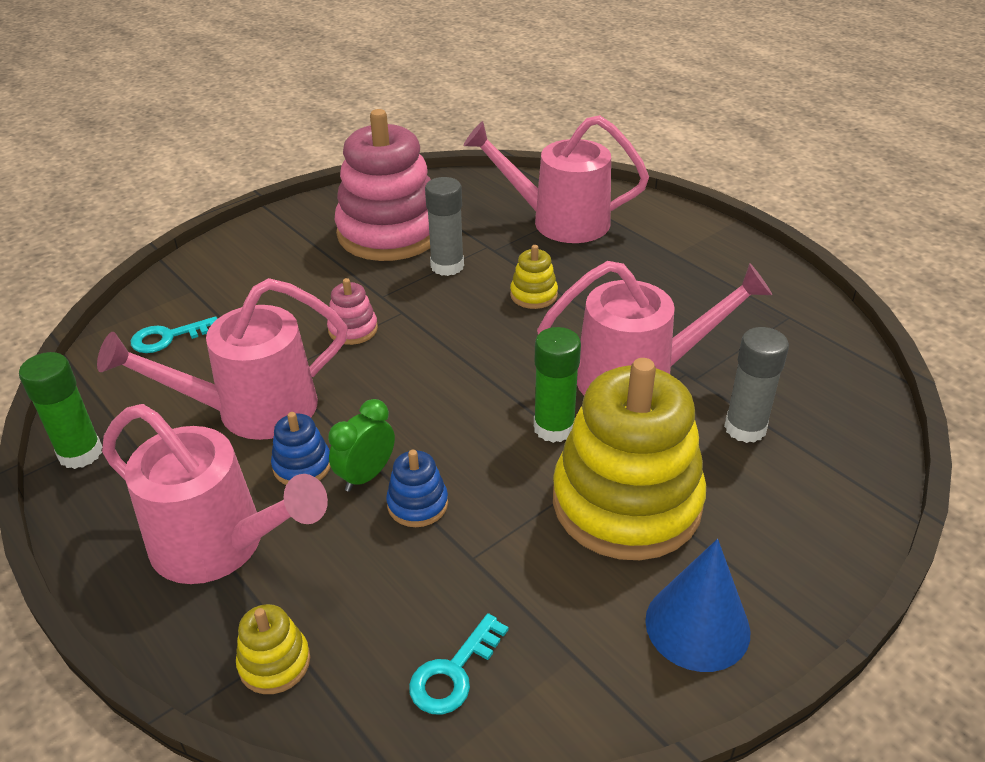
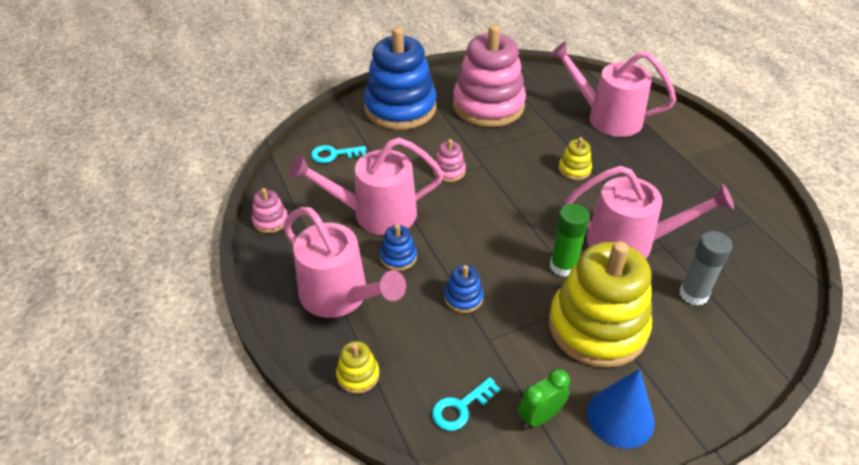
camera: 15 degrees right, 5 degrees up
green glue stick [19,352,102,469] -> pink stacking toy [252,188,288,233]
green clock [328,399,395,492] -> green clock moved to [518,369,570,428]
grey glue stick [425,177,464,276] -> none
none -> blue stacking toy [364,27,437,130]

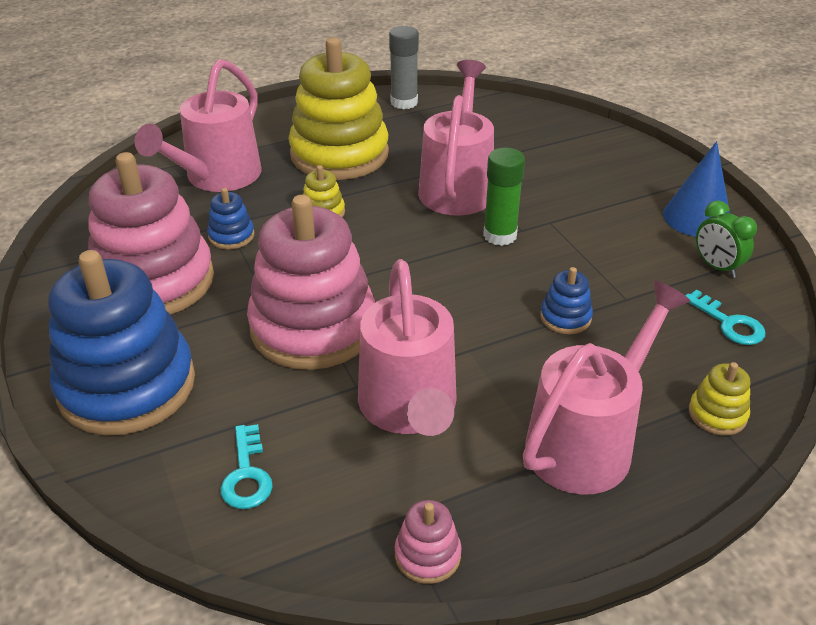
camera: 90 degrees left, 5 degrees down
blue stacking toy [380,224,417,271] -> blue stacking toy moved to [207,188,254,249]
pink stacking toy [433,139,466,182] -> pink stacking toy [247,195,375,370], size x2.43
yellow stacking toy [549,241,652,368] -> yellow stacking toy moved to [288,38,389,180]
grey glue stick [680,231,733,306] -> grey glue stick moved to [389,26,419,109]

